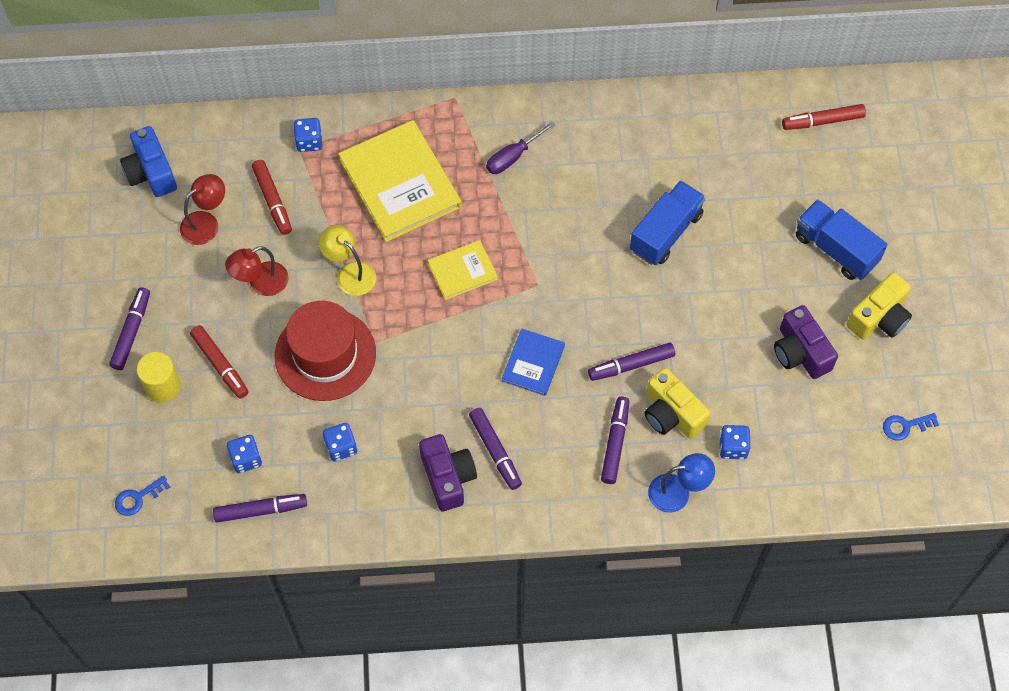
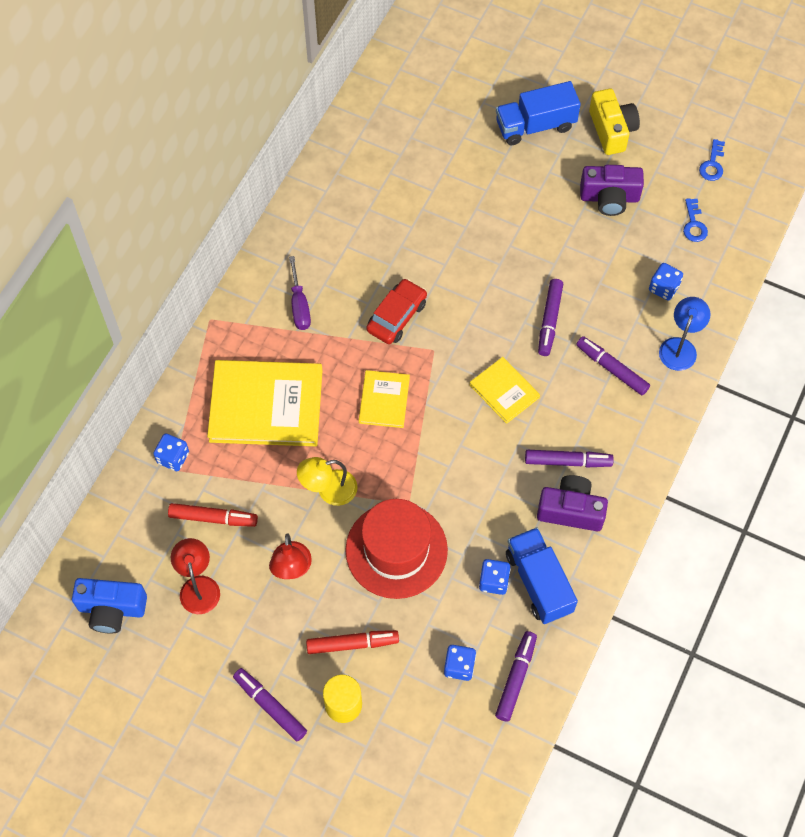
camera: 60 degrees left, 0 degrees up
blue key [115,476,170,516] -> blue key moved to [683,198,708,242]
blue book [502,328,565,396] -> yellow book [470,357,540,424]
blue truck [630,180,706,265] -> blue truck moved to [506,527,578,624]
yellow camera [644,368,710,439] -> none
red marker [782,104,866,130] -> none
none -> red car [366,278,427,344]

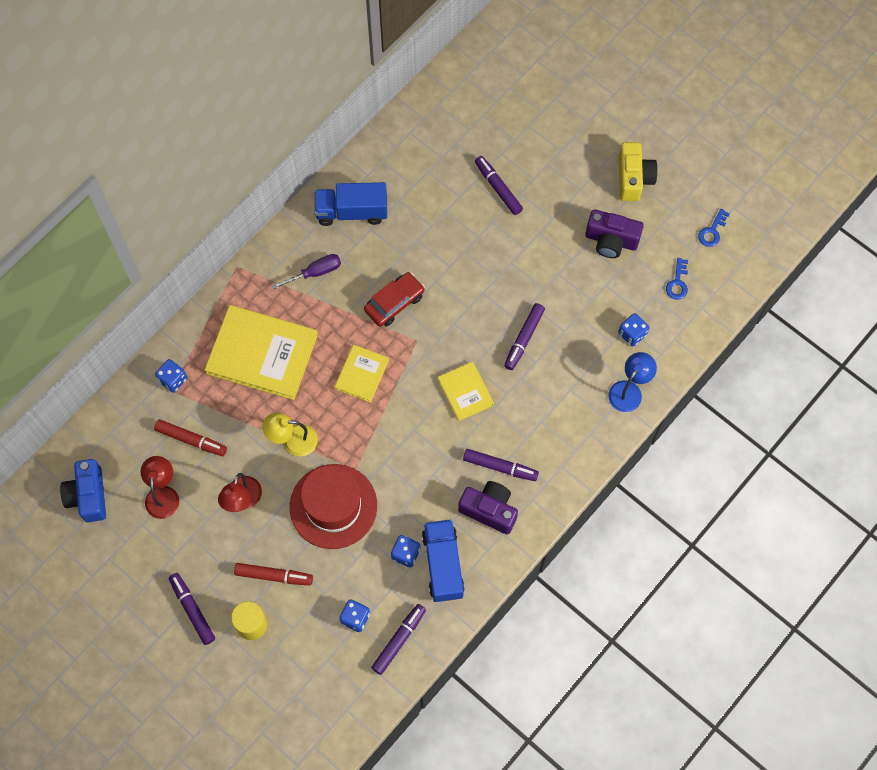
camera: 15 degrees right, 5 degrees up
blue camera [72,578,147,634] -> blue camera turned 60 degrees clockwise [60,459,106,522]
purple screwdriver [289,256,311,330] -> purple screwdriver turned 120 degrees counterclockwise [272,254,341,289]
blue truck [496,81,581,146] -> blue truck moved to [315,182,387,226]
purple marker [576,336,650,395] -> purple marker moved to [475,156,523,215]

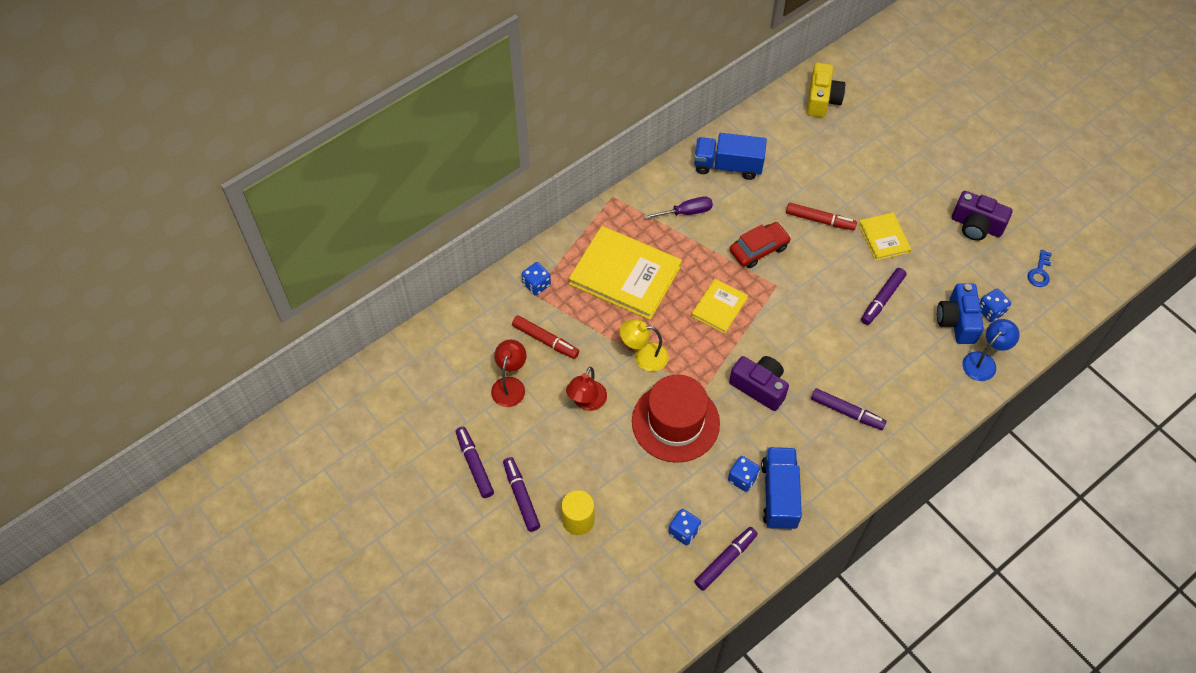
camera: 10 degrees right, 10 degrees down
blue camera [60,459,106,522] -> blue camera moved to [937,283,984,344]
red marker [234,563,313,585] -> red marker moved to [786,203,857,231]
yellow book [438,362,494,421] -> yellow book moved to [858,212,911,261]
purple camera [458,481,518,534] -> purple camera moved to [729,356,789,411]
purple marker [475,156,523,215] -> purple marker moved to [456,427,494,498]
yellow camera [618,142,658,201] -> yellow camera moved to [807,63,845,117]
blue key [698,209,730,247] -> none

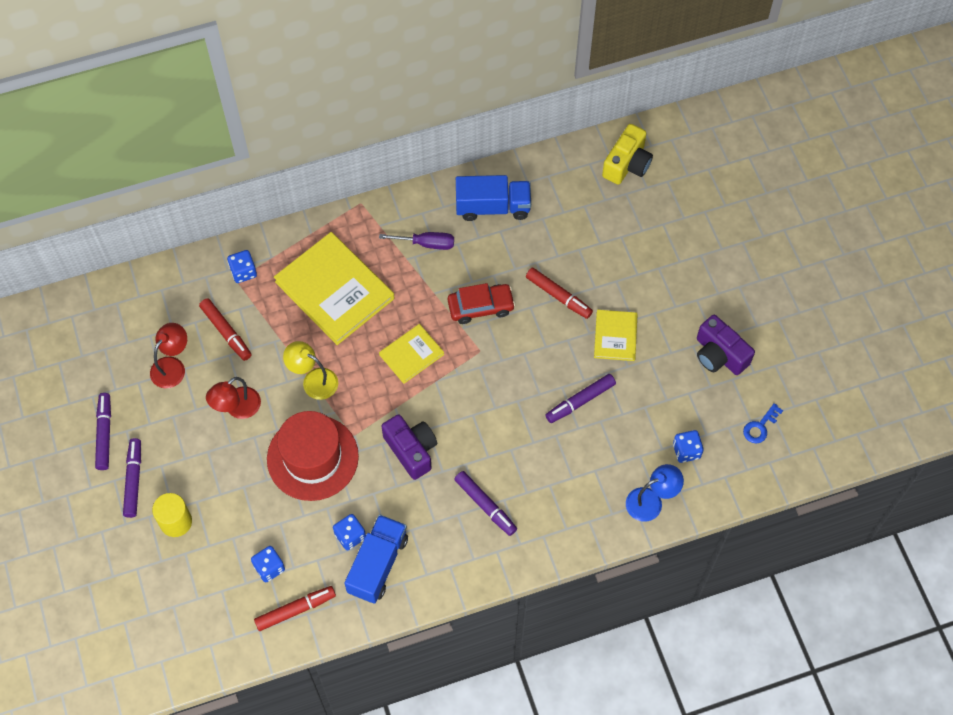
camera: 20 degrees right, 5 degrees up
blue truck [694,133,767,180] -> blue truck turned 150 degrees clockwise [456,175,531,221]
purple marker [694,527,758,591] -> red marker [254,586,336,631]
blue camera [937,283,984,344] -> none

